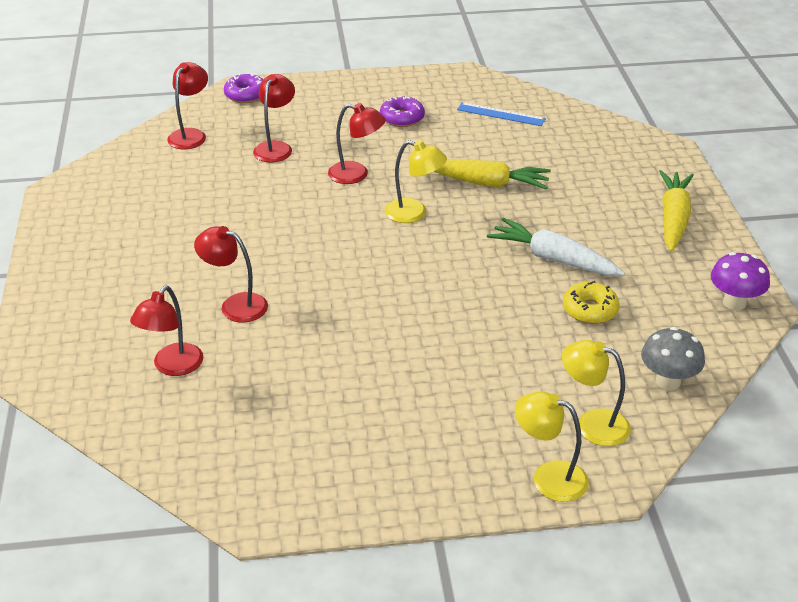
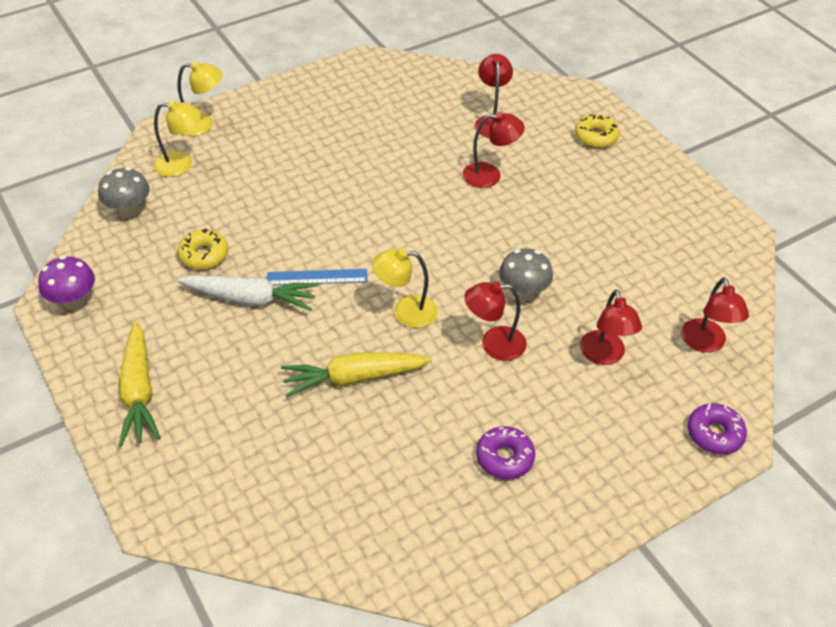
camera: 155 degrees right, 10 degrees up
blue ruler [457,102,546,126] -> blue ruler moved to [267,269,368,285]
none -> grey mushroom [499,248,553,301]
none -> yellow donut [575,114,620,148]

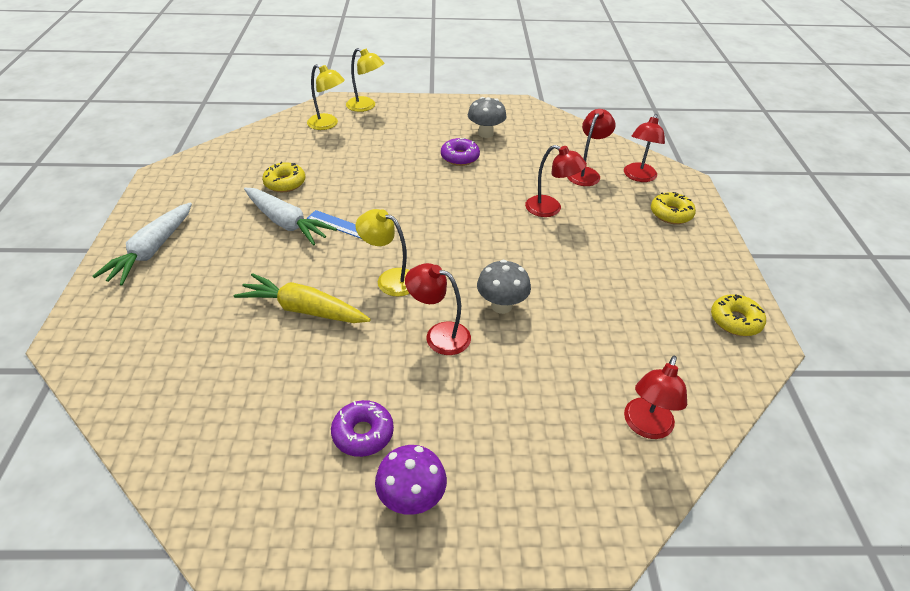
camera: 30 degrees right, 5 degrees down
purple mushroom [38,256,95,310] -> purple mushroom moved to [375,445,447,515]
grey mushroom [98,167,150,218] -> grey mushroom moved to [468,97,507,138]
yellow carrot [119,321,161,446] -> white carrot [92,202,192,286]
red lamp [580,290,642,365] -> red lamp moved to [624,114,665,182]
purple donut [688,403,747,455] -> purple donut moved to [441,138,480,166]
none -> yellow donut [711,294,766,336]

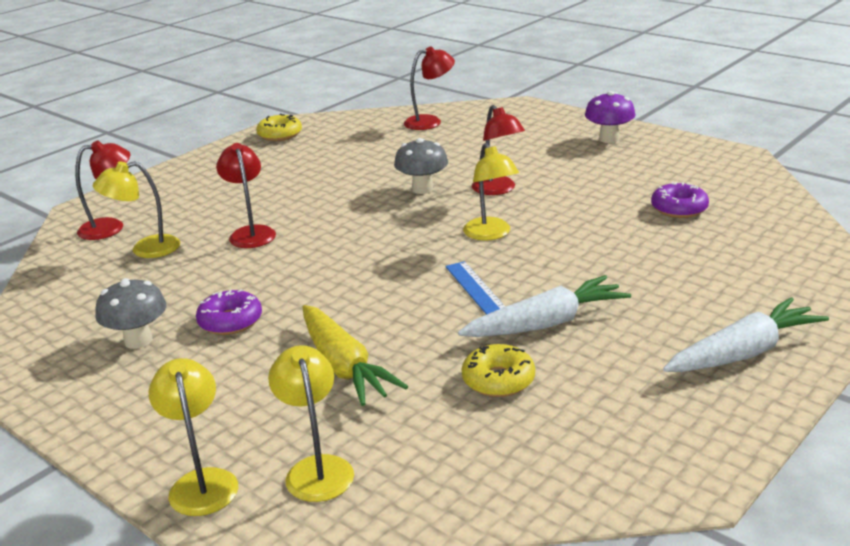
camera: 135 degrees left, 15 degrees down
yellow carrot [234,273,371,323] -> yellow carrot moved to [303,305,408,406]
white carrot [244,188,337,246] -> white carrot turned 75 degrees clockwise [458,275,631,337]
purple donut [331,400,394,457] -> purple donut moved to [651,182,709,218]
red lamp [567,109,616,186] -> yellow lamp [93,161,180,258]
yellow donut [651,192,696,224] -> none

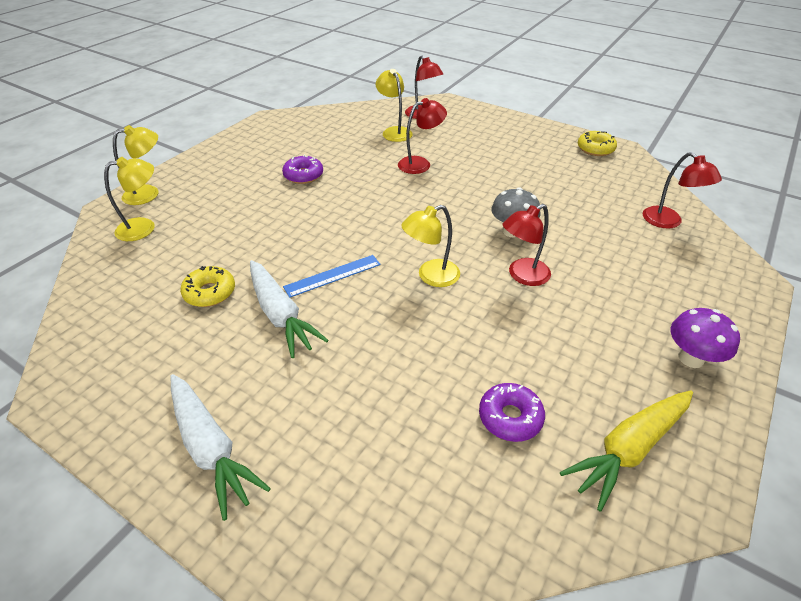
camera: 80 degrees right, 15 degrees up
grey mushroom [95,278,167,349] -> none
yellow carrot [303,305,408,406] -> yellow carrot moved to [560,390,693,512]

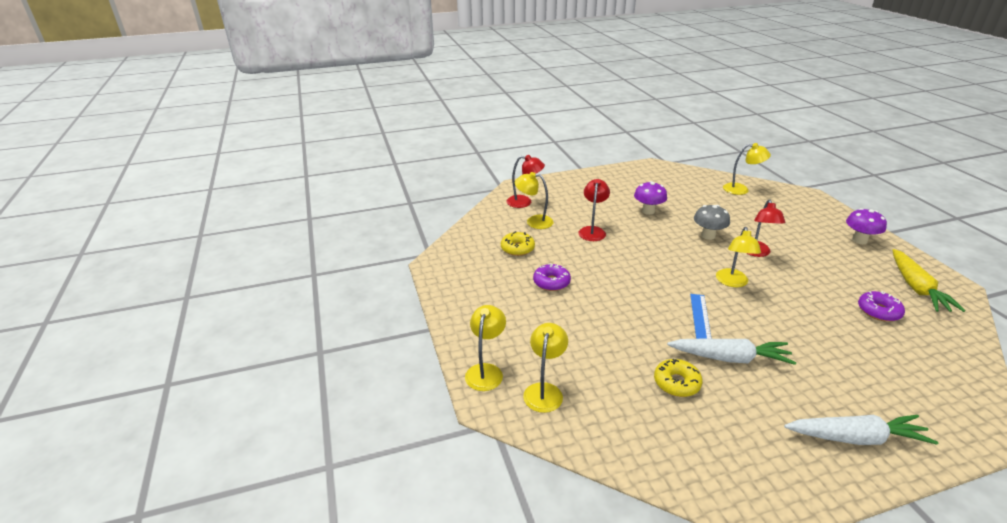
camera: 50 degrees left, 10 degrees down
yellow donut [578,131,617,156] -> yellow donut moved to [501,231,535,256]
red lamp [643,152,722,229] -> yellow lamp [723,143,771,195]
none -> purple mushroom [634,181,667,215]

